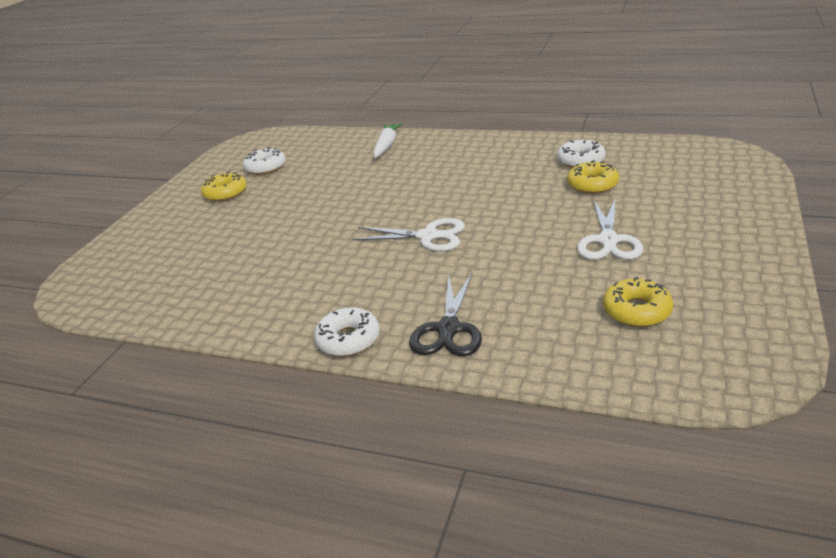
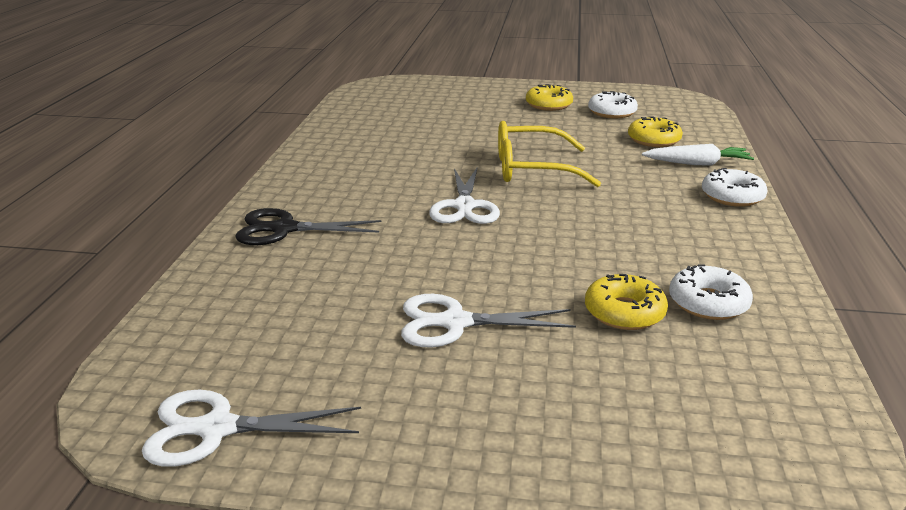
camera: 75 degrees right, 5 degrees down
white donut [314,307,379,357] -> white donut moved to [702,168,768,207]
yellow donut [603,277,673,327] -> yellow donut moved to [628,116,683,147]
none -> white scissors [142,390,361,467]
none -> yellow glasses [498,121,601,187]

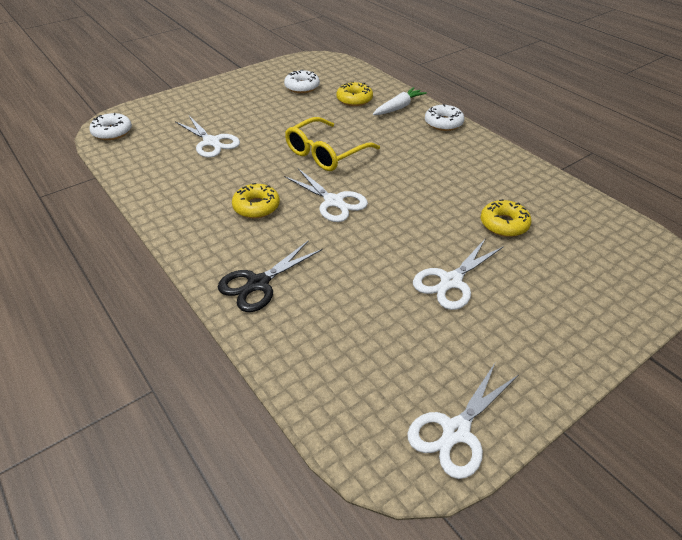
camera: 45 degrees left, 15 degrees up
yellow donut [526,84,573,111] -> yellow donut moved to [232,183,280,218]
white donut [669,264,753,320] -> white donut moved to [89,113,132,140]
none -> white scissors [175,116,240,158]

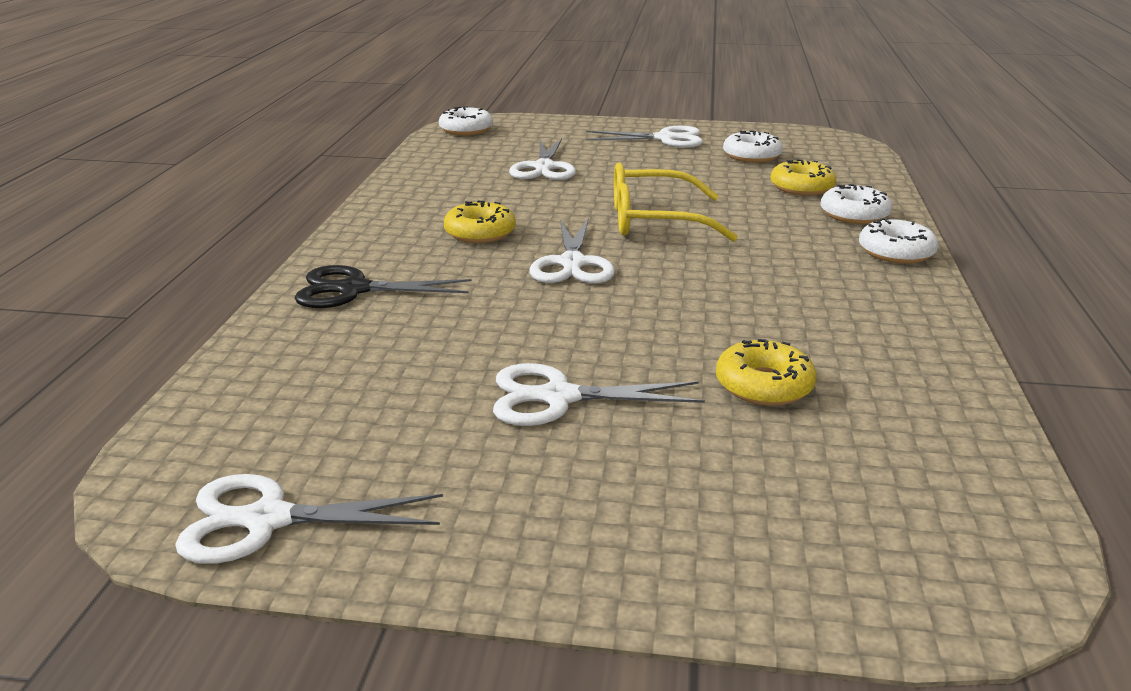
camera: 45 degrees right, 15 degrees down
white carrot [373,87,427,115] -> white donut [821,184,892,224]
none -> white scissors [586,126,703,148]

